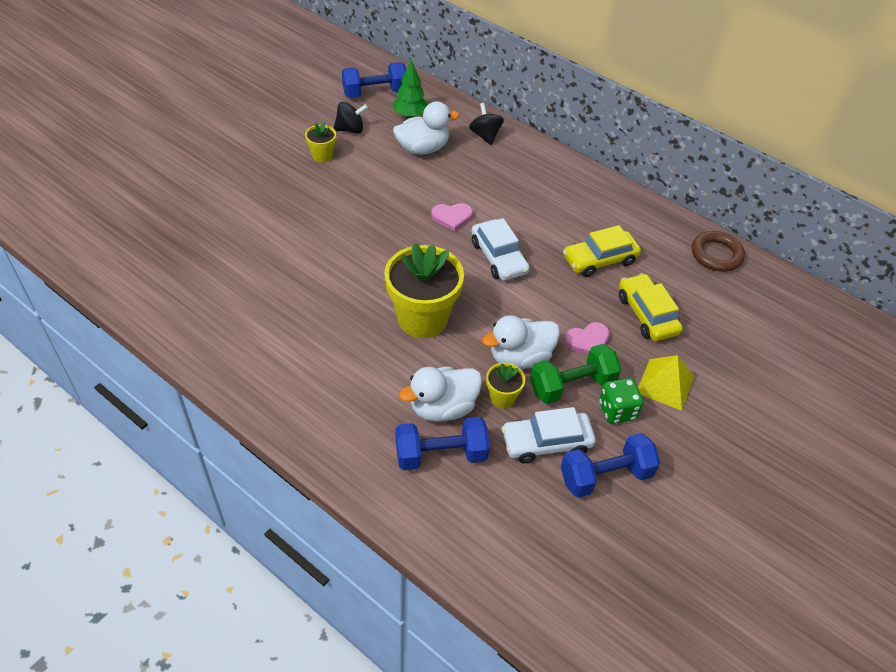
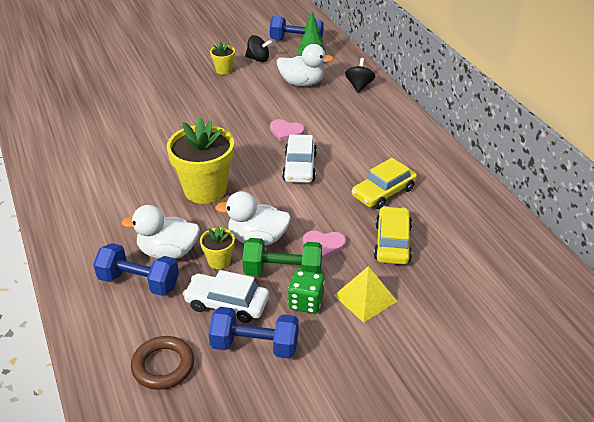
camera: 30 degrees right, 10 degrees down
yellow car [563,225,641,277] -> yellow car turned 45 degrees counterclockwise [352,158,417,209]
brown ring [692,231,745,272] -> brown ring moved to [131,336,194,390]

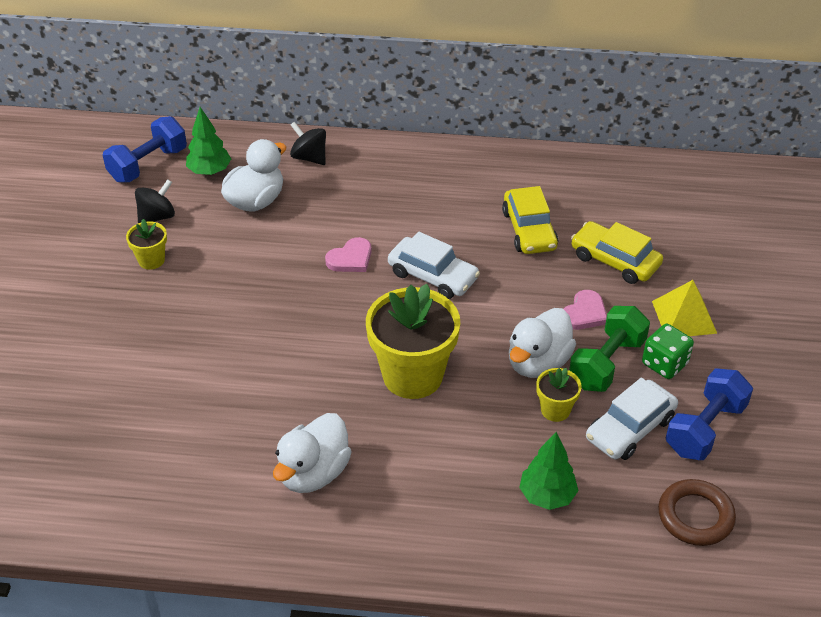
camera: 60 degrees left, 5 degrees up
blue dumbbell [93,243,179,296] -> green tree [519,432,578,510]
white duck [121,205,200,259] -> white duck moved to [273,413,352,493]

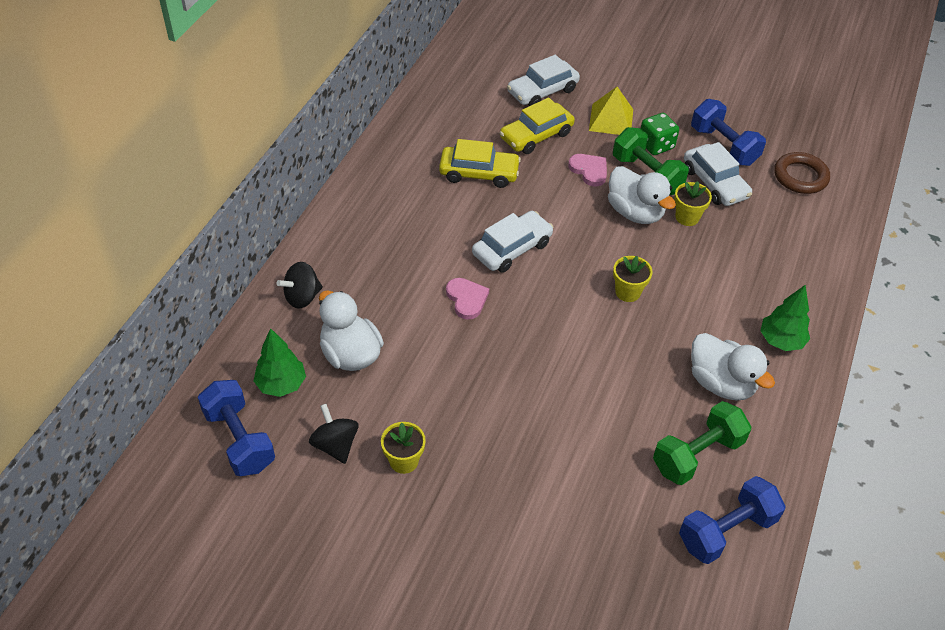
camera: 75 degrees left, 5 degrees up
yellow flower pot [366,284,460,399] -> yellow flower pot [613,256,653,302], size x0.47
green tree [519,432,578,510] -> green tree moved to [760,285,810,351]
none -> white car [507,55,580,106]
none -> green dumbbell [653,401,751,485]
none -> blue dumbbell [679,476,786,564]

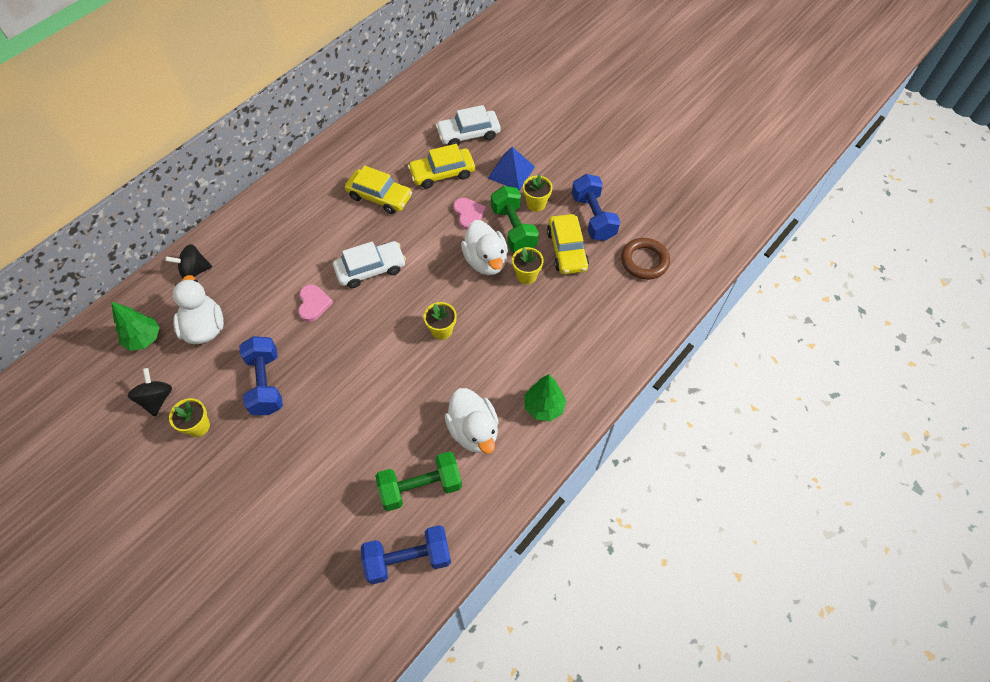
camera: 20 degrees right, 10 degrees up
blue dumbbell [198,380,275,476] -> blue dumbbell moved to [239,336,283,415]
yellow pyramid [589,87,633,135] -> blue pyramid [488,147,535,191]
green dice [641,113,679,155] -> yellow flower pot [523,175,553,212]
white car [684,142,752,206] -> yellow car [547,214,589,274]

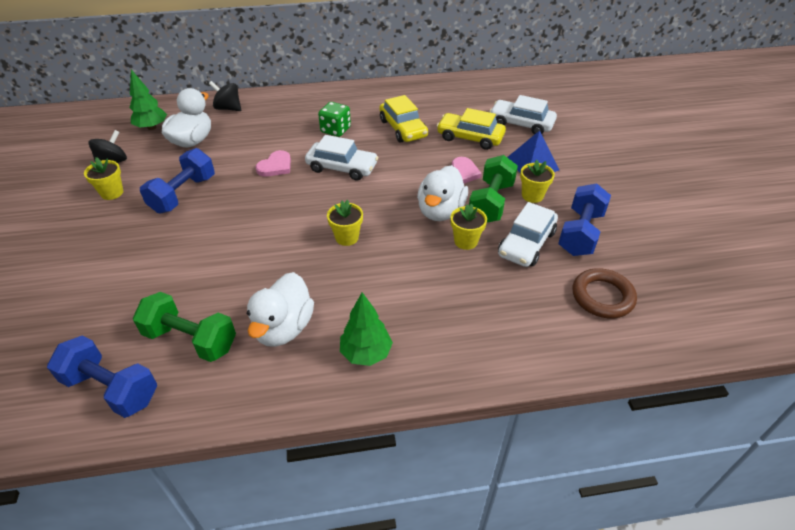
camera: 40 degrees right, 15 degrees down
yellow car [547,214,589,274] -> white car [498,202,558,267]
none -> green dice [318,102,351,137]

